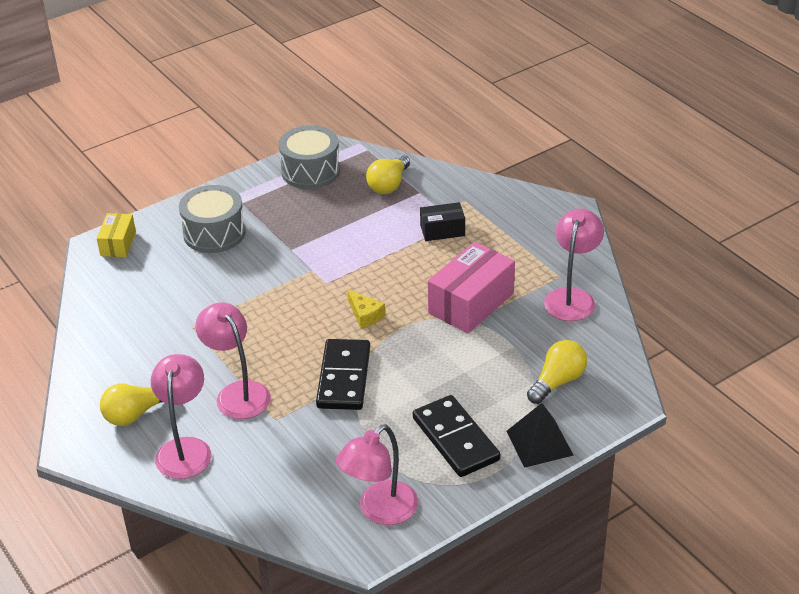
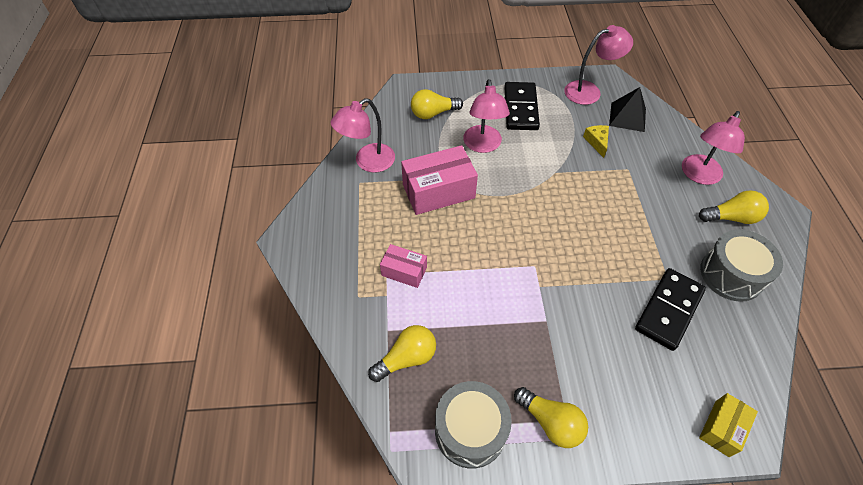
camera: 150 degrees left, 15 degrees up
grey drum [179,185,246,253] -> grey drum moved to [700,229,783,302]
pink lamp [195,302,271,419] -> pink lamp moved to [463,79,510,153]
black domino [316,339,370,410] -> black domino moved to [635,268,706,351]
yellow cheese [348,290,385,329] -> yellow cheese moved to [583,125,609,158]
black box [420,202,465,241] -> pink box [380,244,427,288]
black pyramid [506,403,574,468] -> black pyramid moved to [609,87,646,132]
none -> yellow light bulb [514,387,588,448]

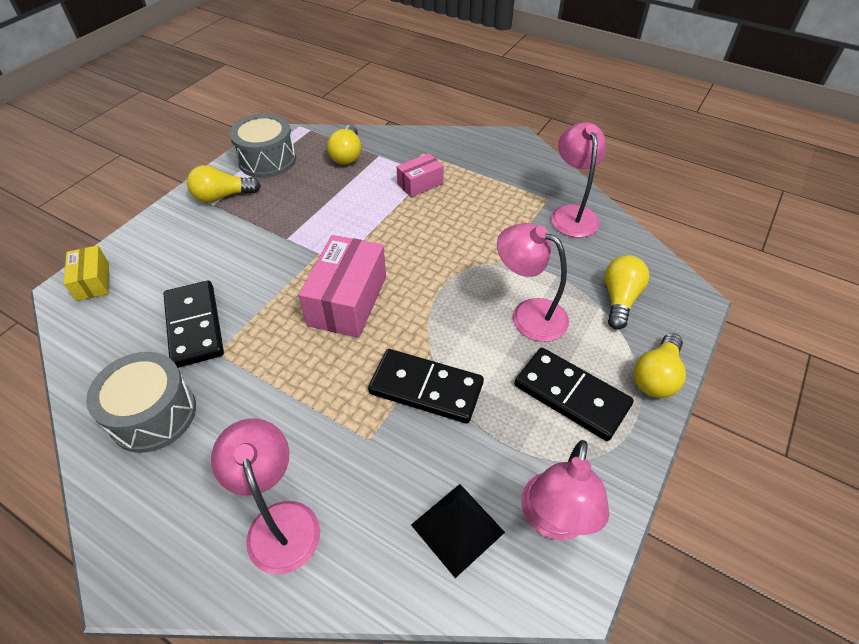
camera: 125 degrees right, 5 degrees down
pink box [401,145,478,215] -> pink box moved to [299,235,386,338]
yellow cheese [583,125,609,158] -> none
yellow light bulb [699,190,769,224] -> yellow light bulb moved to [634,333,686,398]
none -> black domino [368,349,484,423]

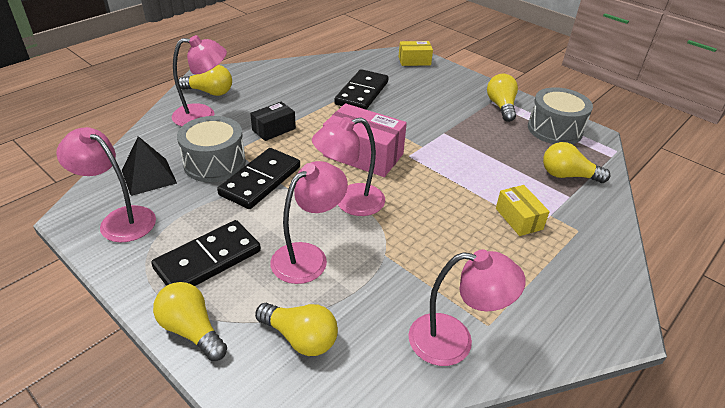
camera: 100 degrees right, 10 degrees down
grey drum [86,352,196,453] -> grey drum moved to [177,116,246,182]
black domino [164,281,224,368] -> black domino turned 60 degrees counterclockwise [334,69,389,110]
pink box [397,153,444,197] -> yellow box [496,185,550,236]
none -> yellow light bulb [178,65,232,96]
none -> black box [250,102,296,141]
none -> pink lamp [312,117,385,216]

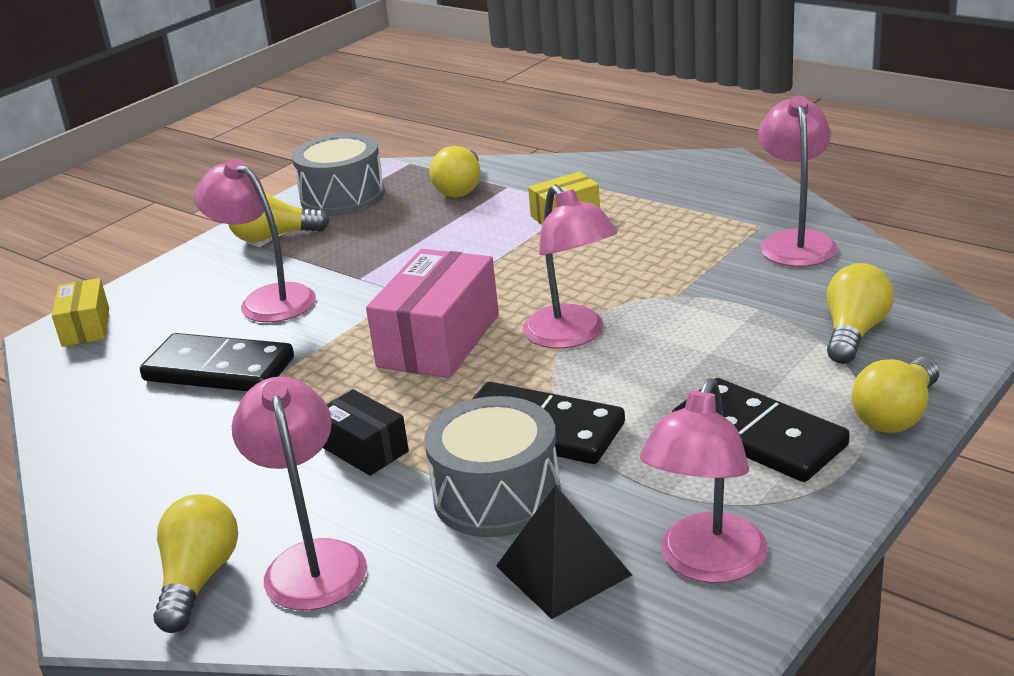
camera: 90 degrees left, 10 degrees down
pink lamp [270,161,348,284] -> pink lamp moved to [194,158,316,323]

